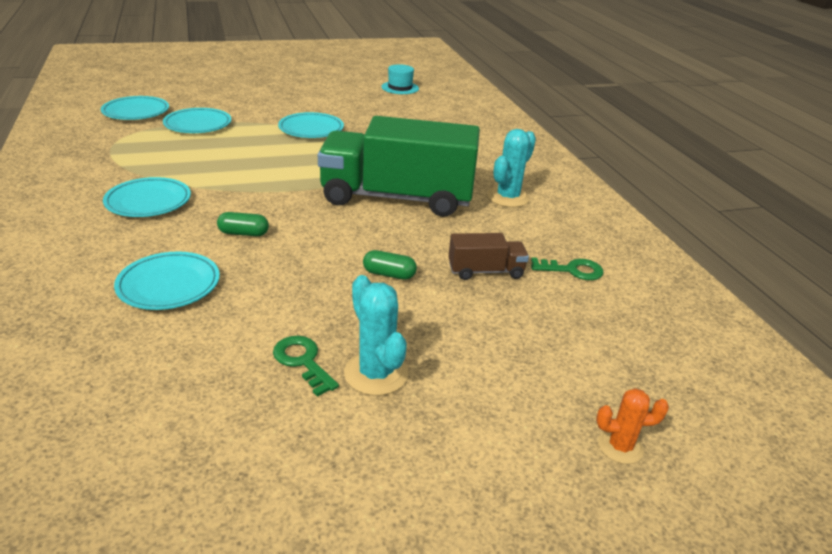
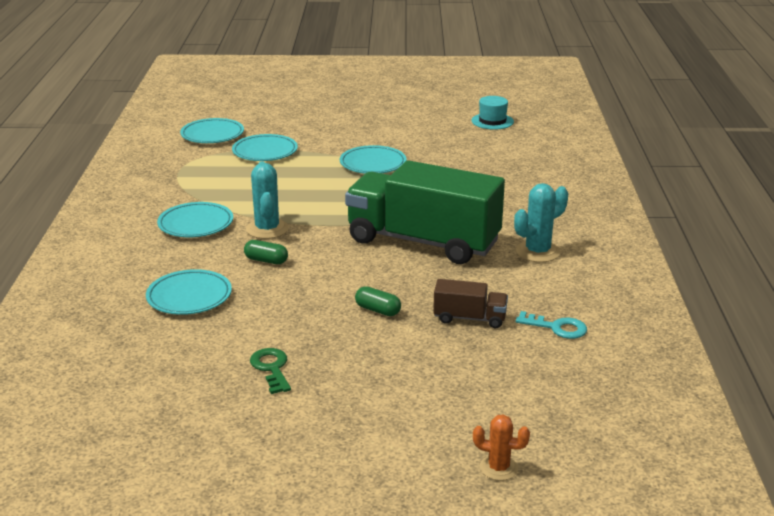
camera: 20 degrees right, 5 degrees down
turquoise cactus [344,275,408,396] -> turquoise cactus moved to [246,162,289,239]
green key [531,257,604,280] -> turquoise key [516,311,587,339]

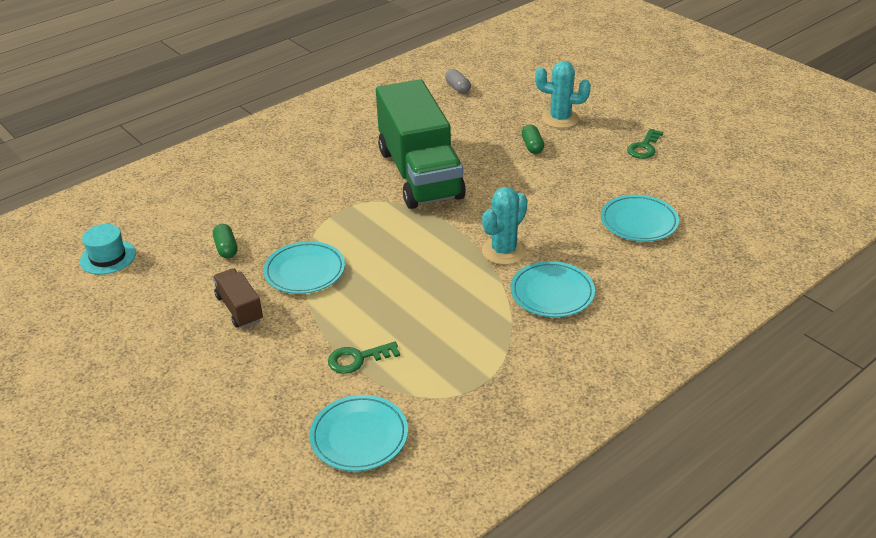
camera: 130 degrees left, 10 degrees up
turquoise plate [232,134,298,161] -> green key [328,341,400,374]
green capsule [244,240,288,264] -> green capsule moved to [213,224,238,259]
brown truck [433,279,508,328] -> brown truck moved to [213,268,263,328]
orange cactus [473,415,530,481] -> none
turquoise cactus [514,183,568,262] -> turquoise cactus moved to [535,61,591,128]
turquoise key [516,311,587,339] -> grey capsule [445,69,471,94]

